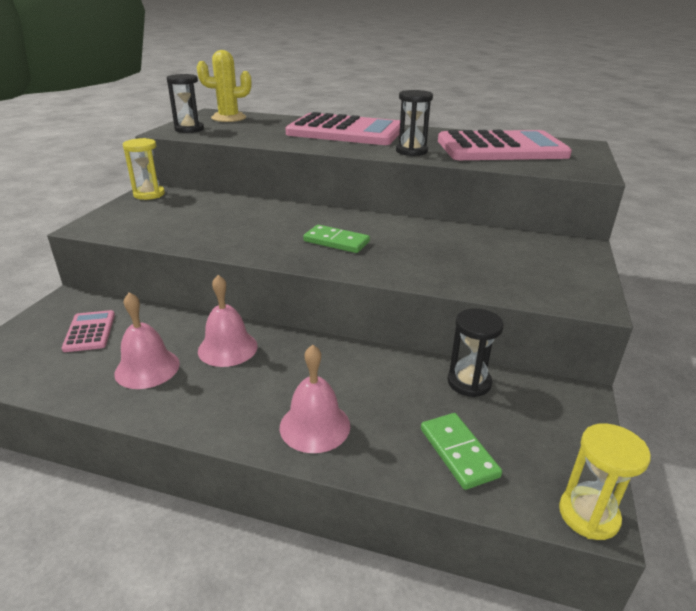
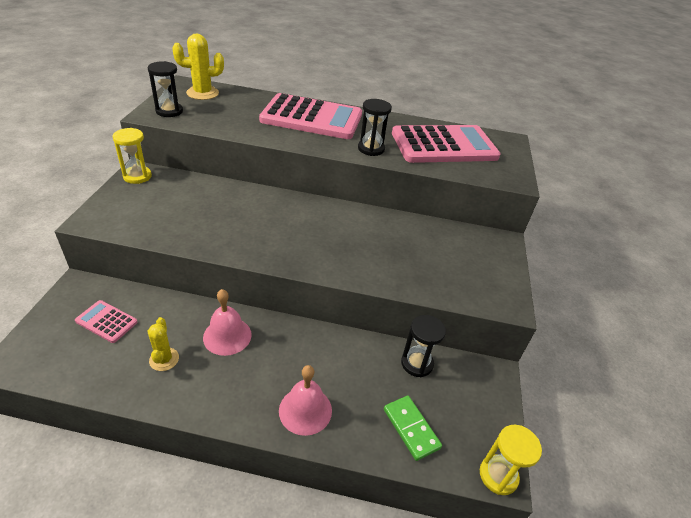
camera: 10 degrees left, 10 degrees up
pink calculator [62,310,115,352] -> pink calculator turned 45 degrees counterclockwise [75,300,138,343]
pink bell [114,292,180,389] -> yellow cactus [148,317,179,371]
green domino [303,225,370,253] -> none

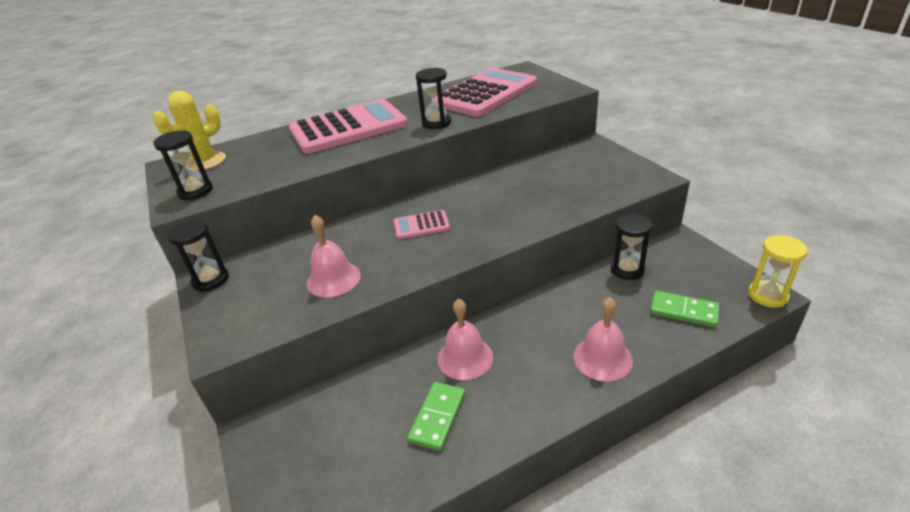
camera: 30 degrees left, 5 degrees down
pink calculator [75,300,138,343] -> pink calculator moved to [394,210,450,239]
yellow hourglass [112,128,152,184] -> black hourglass [167,219,229,292]
yellow cactus [148,317,179,371] -> green domino [407,382,465,451]
none -> pink bell [307,215,361,298]

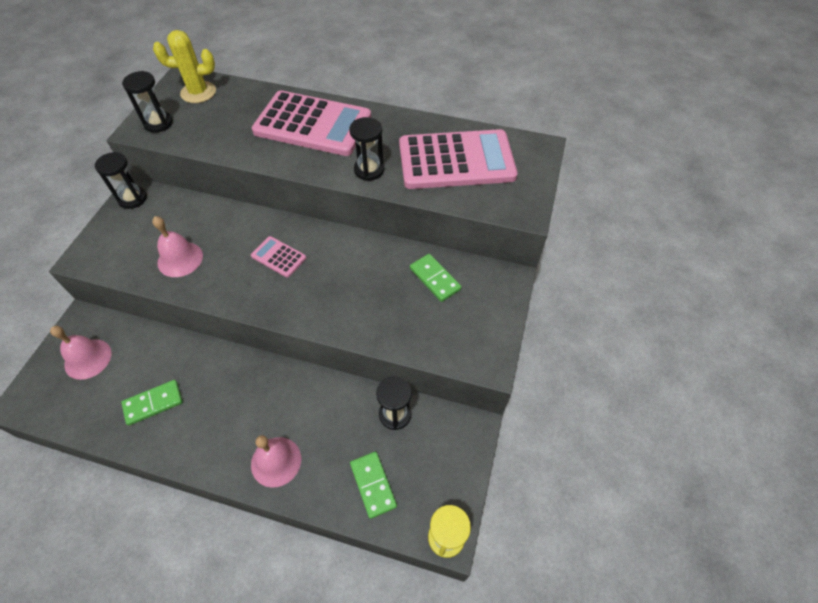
camera: 40 degrees right, 20 degrees up
pink bell [438,299,493,380] -> pink bell moved to [50,326,111,380]
none -> green domino [410,254,461,302]

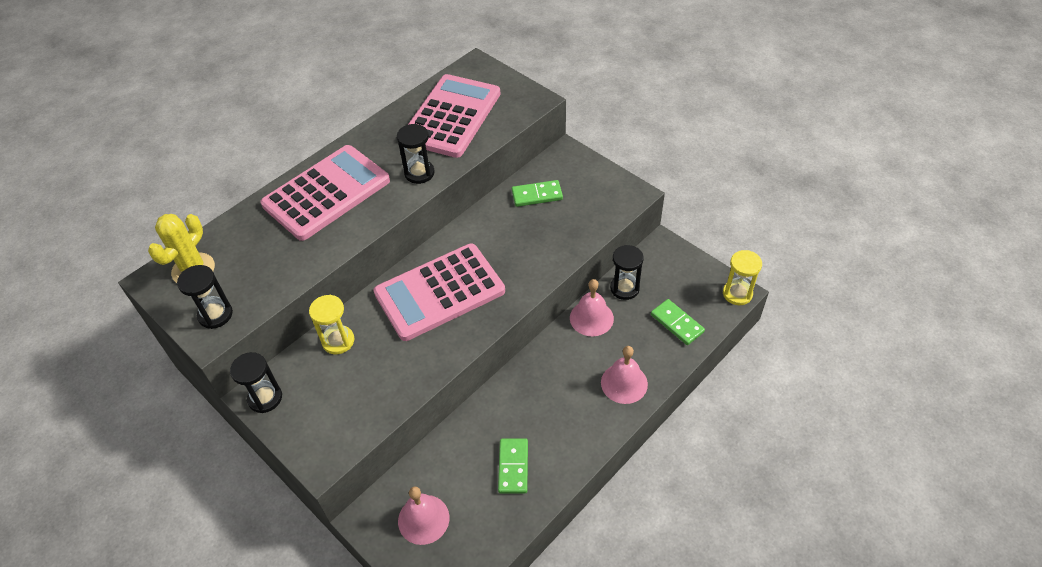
camera: 60 degrees left, 5 degrees down
pink bell [152,216,203,277] -> pink bell moved to [570,279,614,336]
pink calculator [251,236,306,278] -> pink calculator [373,243,505,341], size x2.28
green domino [350,452,397,519] -> green domino turned 45 degrees clockwise [651,299,705,345]
none -> yellow hourglass [309,295,355,354]

